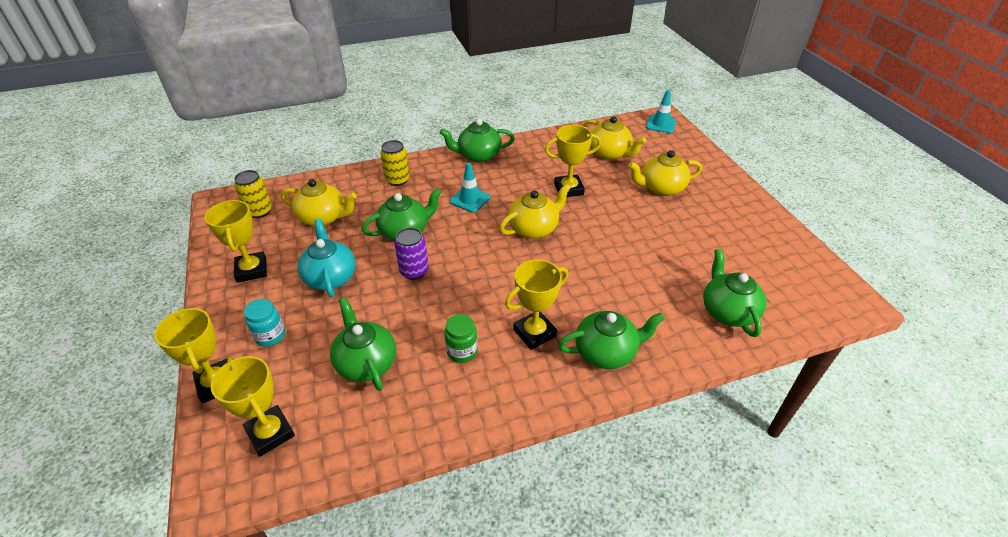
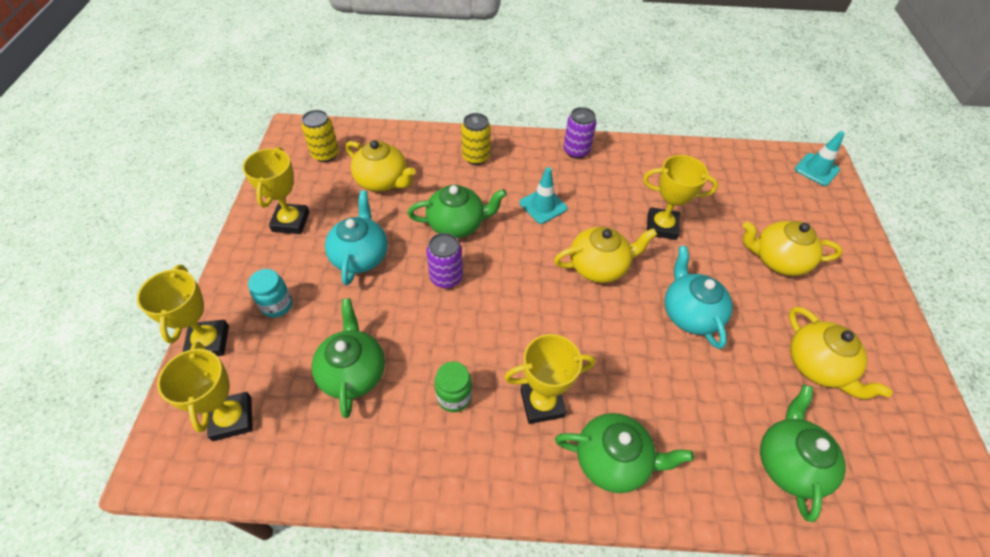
camera: 20 degrees right, 10 degrees up
green teapot [440,119,515,162] -> purple can [563,107,597,159]
yellow teapot [583,116,646,160] -> yellow teapot moved to [789,307,893,399]
none -> turquoise teapot [665,246,733,349]

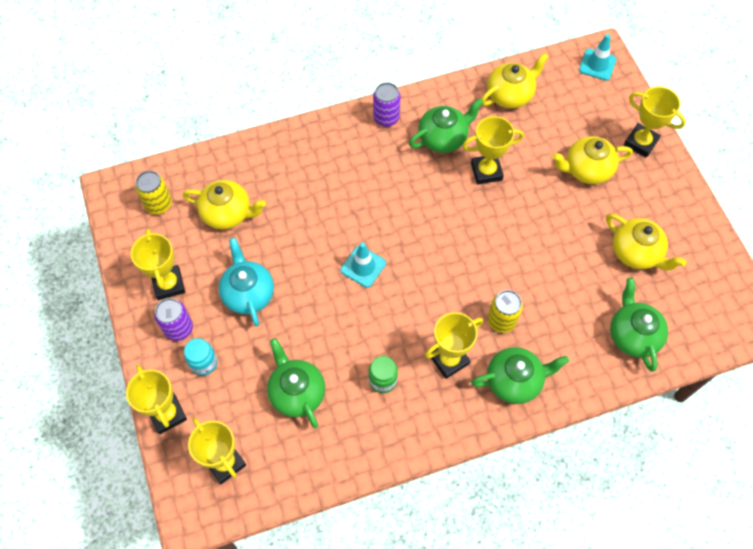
camera: 20 degrees left, 10 degrees up
green teapot [408,185,507,238] -> green teapot moved to [409,98,483,153]
purple can [426,233,463,289] -> purple can moved to [155,298,193,341]
yellow can [461,113,491,165] -> yellow can moved to [488,290,523,333]
turquoise traffic cone [520,167,568,224] -> turquoise traffic cone moved to [340,242,386,288]
yellow teapot [554,227,657,283] -> yellow teapot moved to [481,53,549,109]
turquoise teapot [665,246,733,349] -> none
none -> yellow trophy [624,86,686,158]

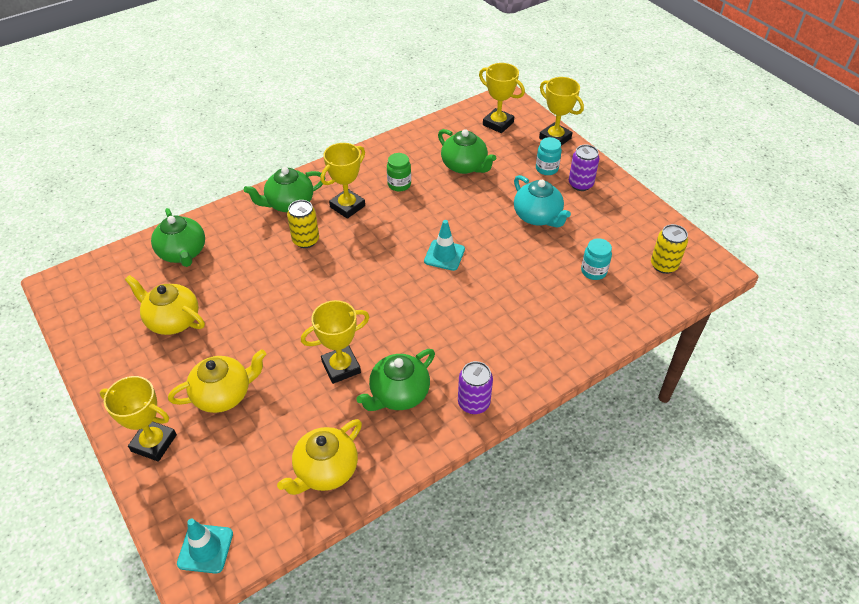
camera: 165 degrees right, 15 degrees down
yellow trophy [131,229,185,300] -> none
yellow teapot [183,180,266,230] -> turquoise jar [581,238,612,280]

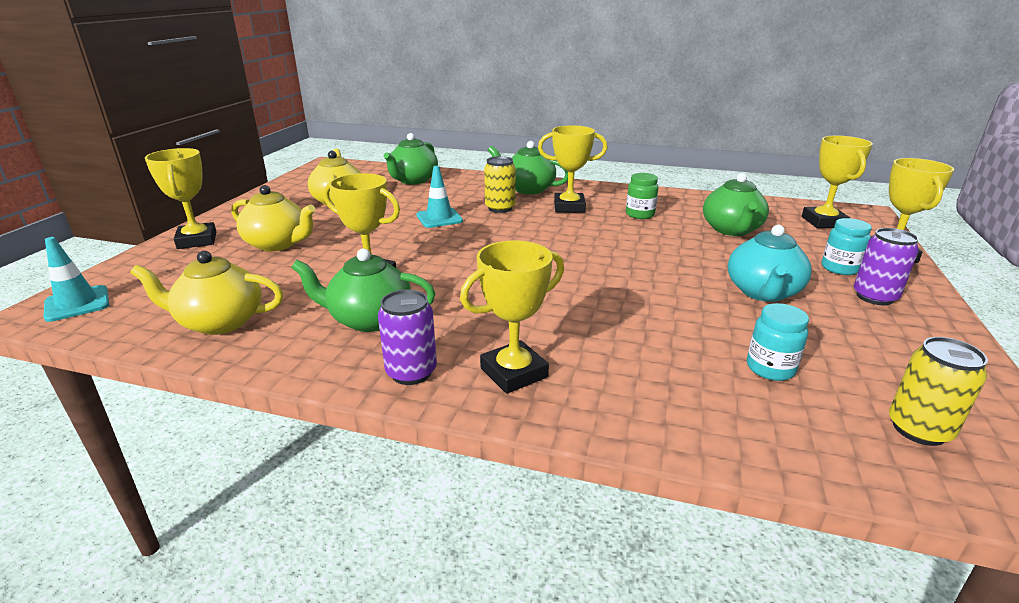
camera: 50 degrees right, 20 degrees down
turquoise traffic cone [424,220,465,271] -> turquoise traffic cone moved to [416,166,463,228]
none -> yellow trophy [460,240,564,394]

